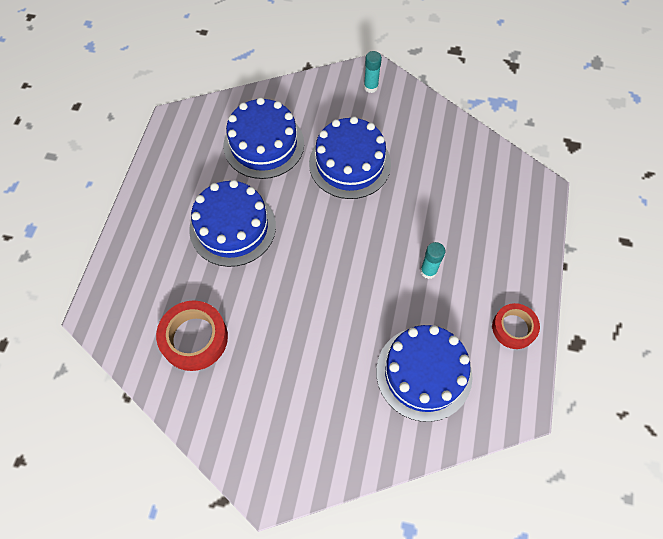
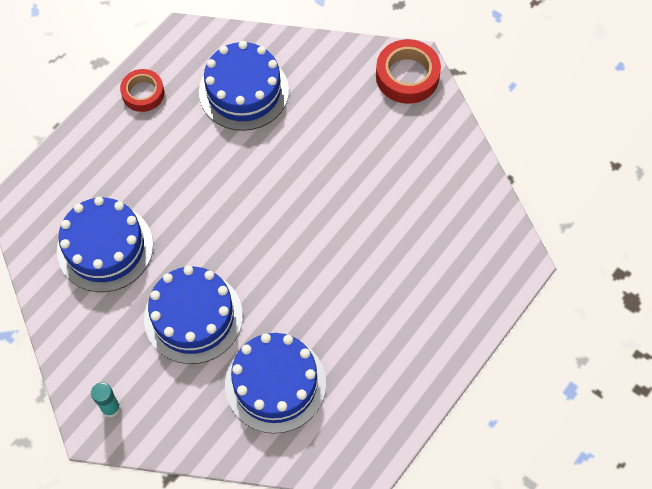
camera: 155 degrees left, 0 degrees up
red tape [156,300,228,371] -> red tape moved to [376,39,441,104]
blue cake [189,180,276,267] -> blue cake moved to [57,197,153,292]
turquoise glue stick [420,242,445,279] -> none

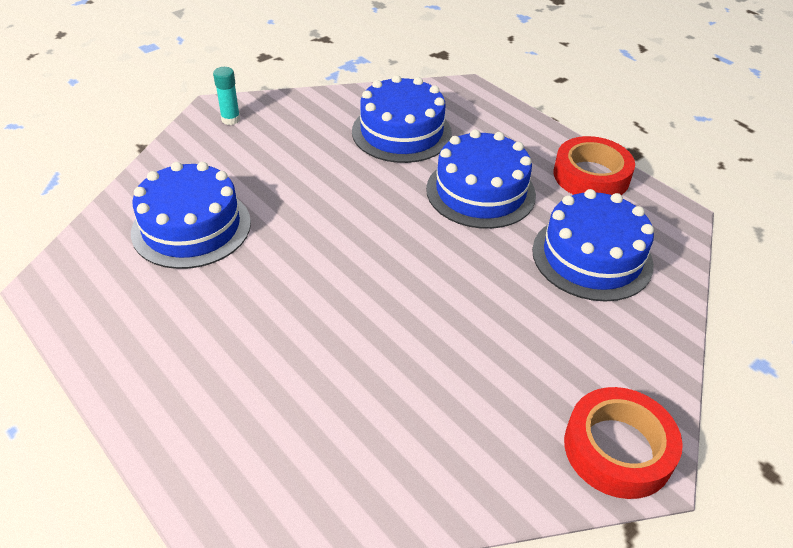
camera: 100 degrees right, 20 degrees down
red tape [120,69,164,112] -> red tape [554,136,635,195], size x1.51
blue cake [144,266,243,364] -> blue cake moved to [426,129,536,229]

